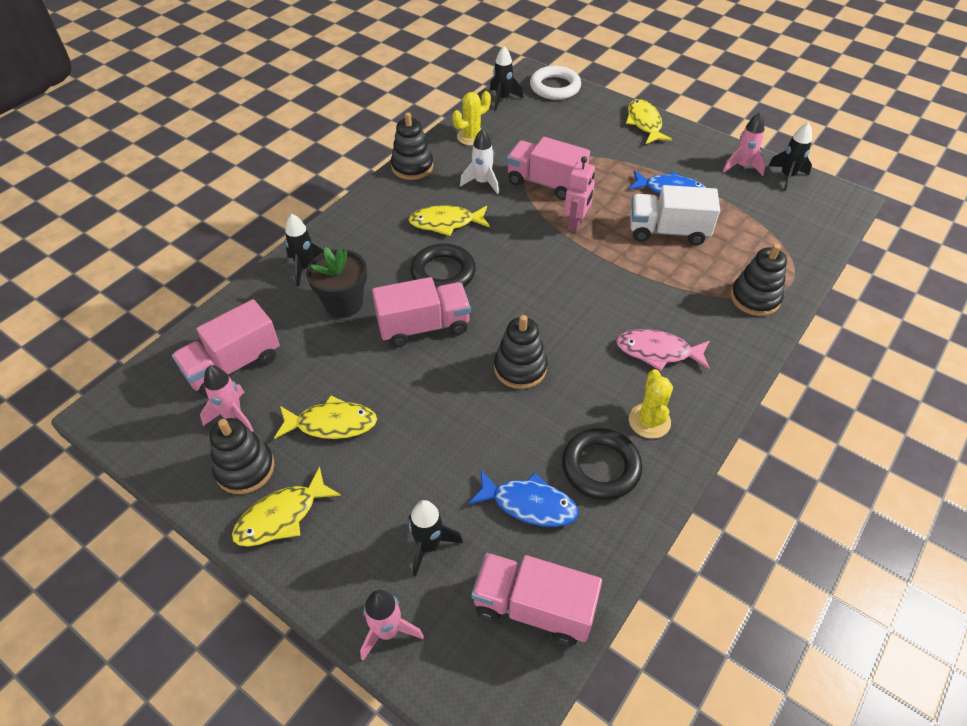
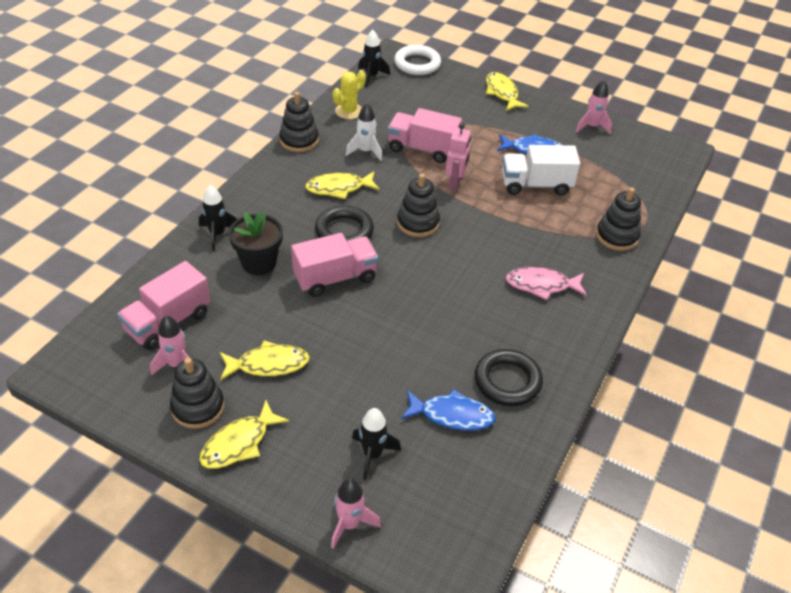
camera: 10 degrees left, 5 degrees down
pink truck [471,553,602,646] -> none
black stacking toy [494,315,548,389] -> black stacking toy moved to [397,173,440,237]
yellow cactus [629,369,673,439] -> none
black rocket [768,122,812,191] -> none

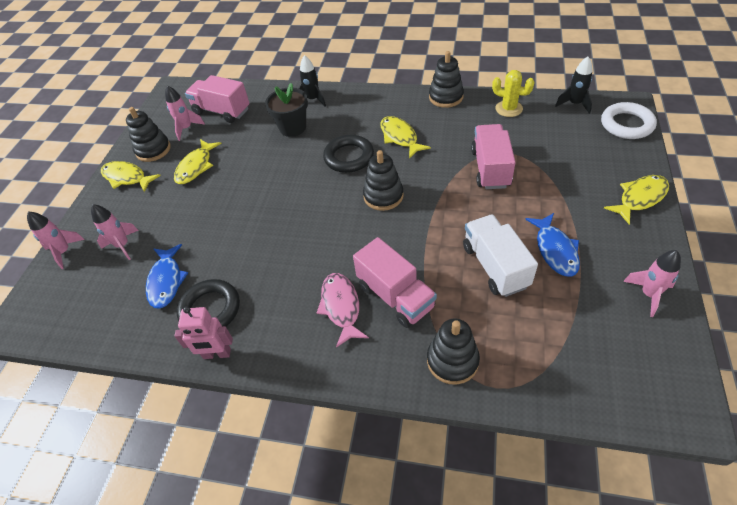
camera: 80 degrees right, 5 degrees up
yellow fish [220,340,310,380] -> yellow fish turned 45 degrees clockwise [174,139,222,184]
pink truck [291,233,379,297] -> pink truck moved to [353,237,437,328]
white rocket [346,103,382,161] -> none
black rocket [352,408,401,480] -> pink rocket [91,204,139,260]
pink robot [445,123,471,190] -> pink robot moved to [174,306,233,359]

